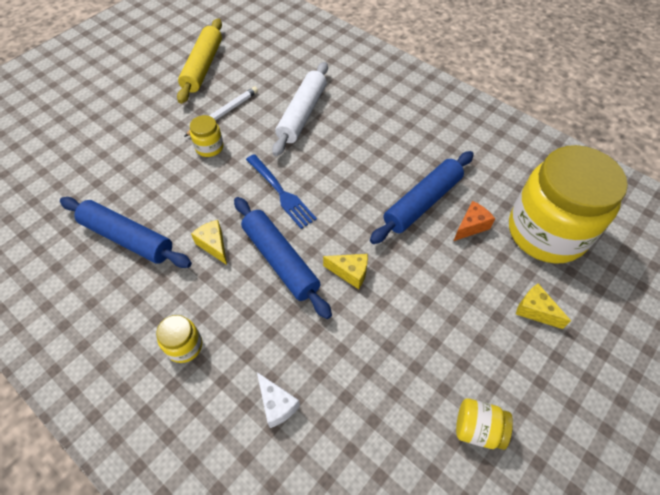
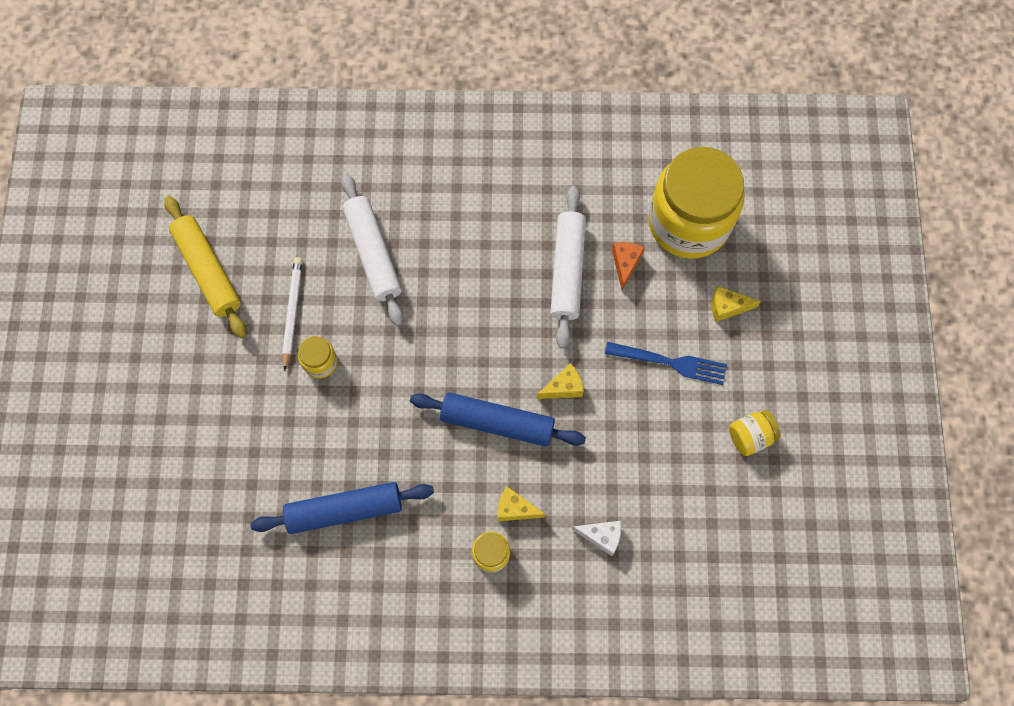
camera: 40 degrees left, 15 degrees up
yellow cheese [191,220,227,265] -> yellow cheese moved to [497,486,546,521]
blue fork [246,154,317,229] -> blue fork moved to [605,342,727,385]
blue rolling pin [370,151,474,244] -> white rolling pin [550,186,586,349]

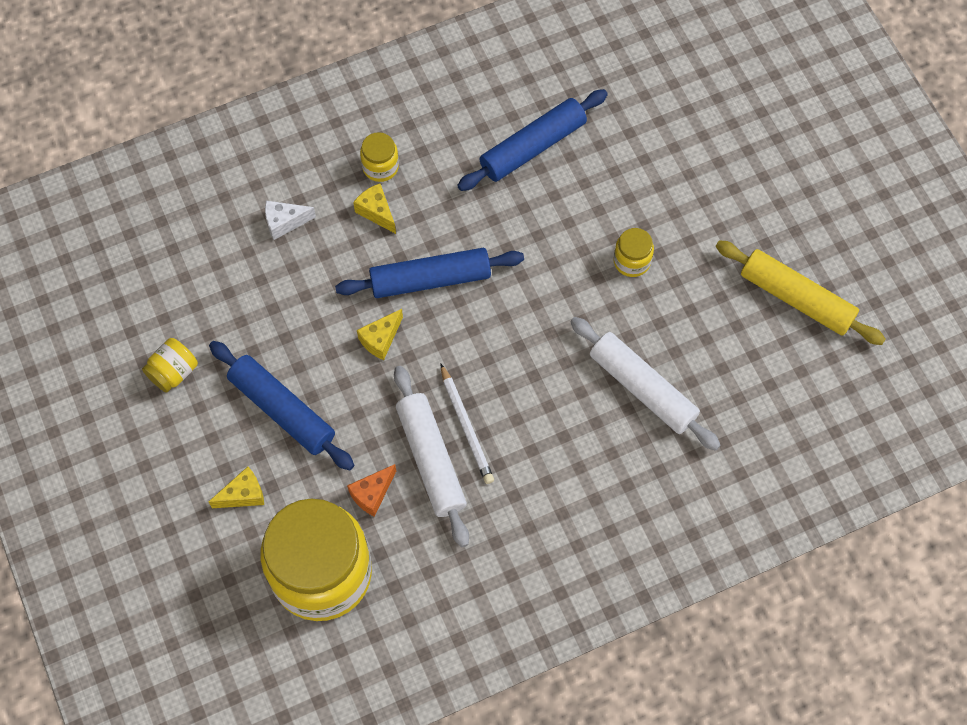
camera: 155 degrees right, 5 degrees down
white pencil [282,257,303,371] -> white pencil moved to [440,363,494,484]
yellow cheese [497,486,546,521] -> yellow cheese turned 120 degrees counterclockwise [353,183,396,234]
blue fork [605,342,727,385] -> blue rolling pin [209,341,354,470]
orange cheese [612,242,645,290] -> orange cheese turned 60 degrees clockwise [347,464,396,517]

